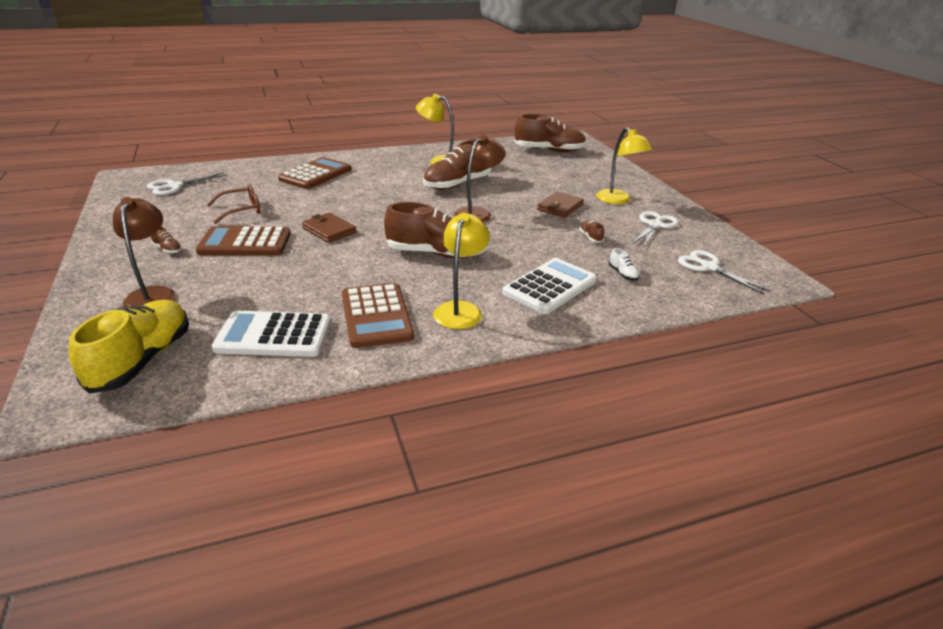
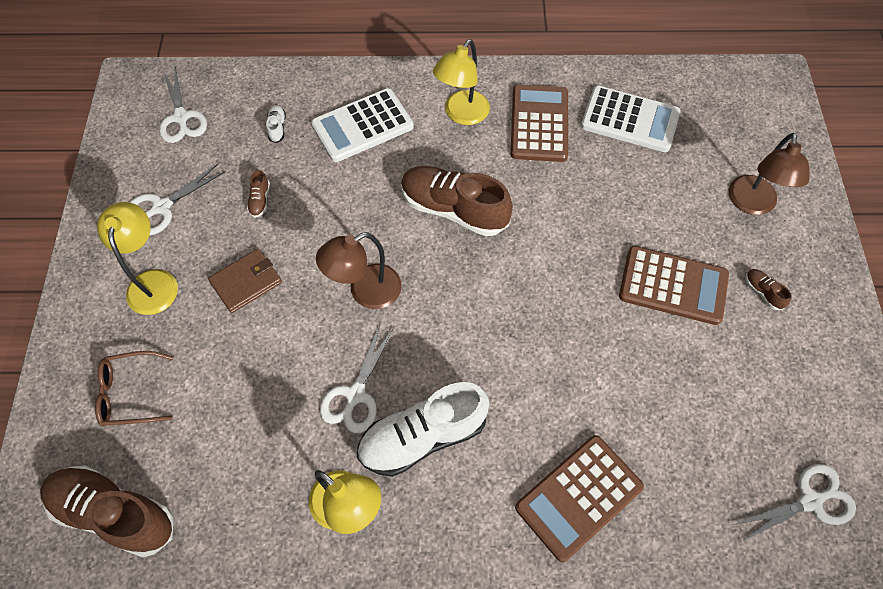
camera: 160 degrees left, 30 degrees up
yellow shoe [69,300,189,393] -> none
brown glasses [207,185,261,224] -> brown glasses moved to [95,351,174,426]
brown wallet [302,213,357,243] -> none
brown shoe [423,139,492,190] -> white scissors [320,324,394,433]
none -> white shoe [357,382,489,477]

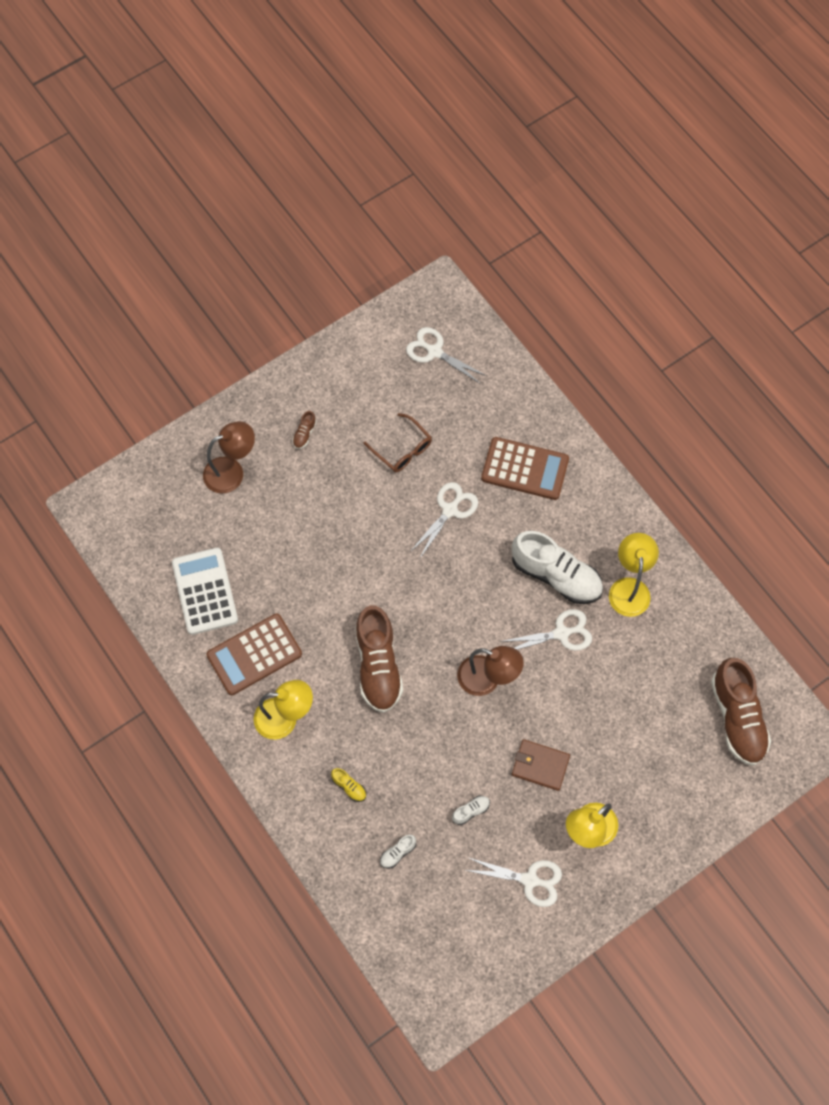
camera: 125 degrees left, 5 degrees up
brown glasses [95,351,174,426] -> brown glasses moved to [363,413,432,472]
white scissors [159,67,207,143] -> white scissors moved to [410,482,478,558]
brown shoe [247,170,270,218] -> white shoe [452,796,490,825]
white calculator [311,88,414,162] -> yellow shoe [331,768,366,802]
brown calculator [619,246,729,325] -> none

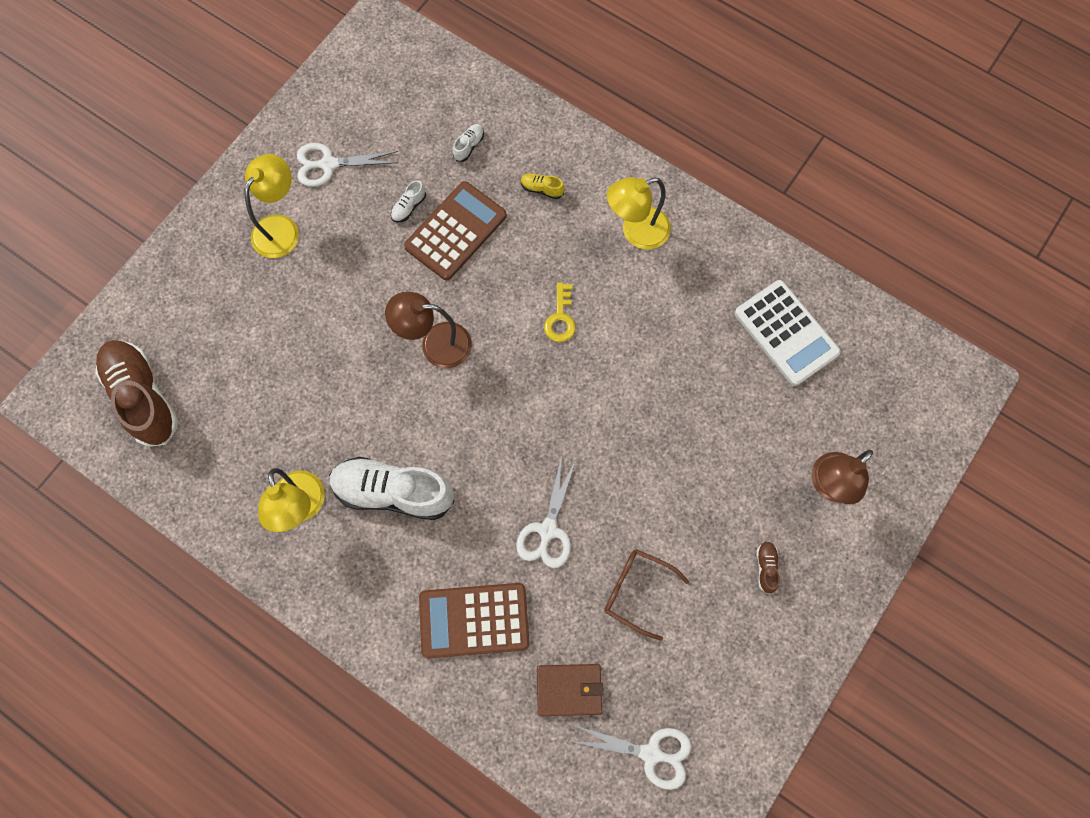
camera: 160 degrees right, 5 degrees up
brown calculator [206,614,302,695] -> brown calculator moved to [404,181,507,280]
brown shoe [355,605,403,713] -> yellow key [544,283,576,342]
white scissors [500,609,592,651] -> none
brown wallet [512,739,570,791] -> brown wallet moved to [537,664,603,716]

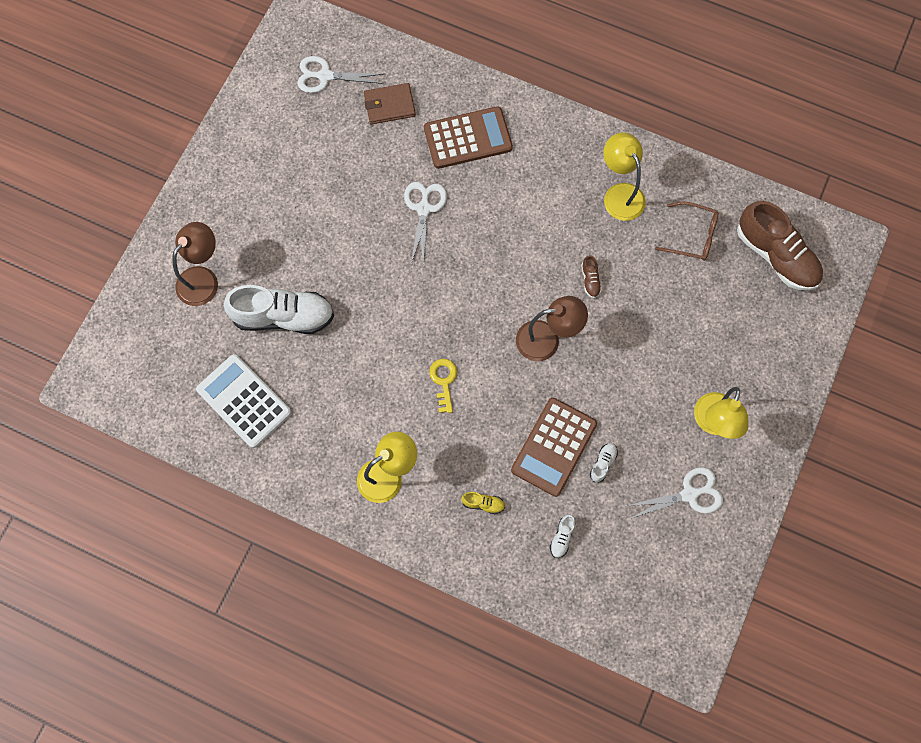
camera: 170 degrees right, 0 degrees up
white shoe [329,457,455,520] -> white shoe moved to [224,285,334,334]
brown glasses [604,549,689,641] -> brown glasses moved to [655,202,719,261]
brown shoe [757,541,780,594] -> brown shoe moved to [581,255,602,298]

